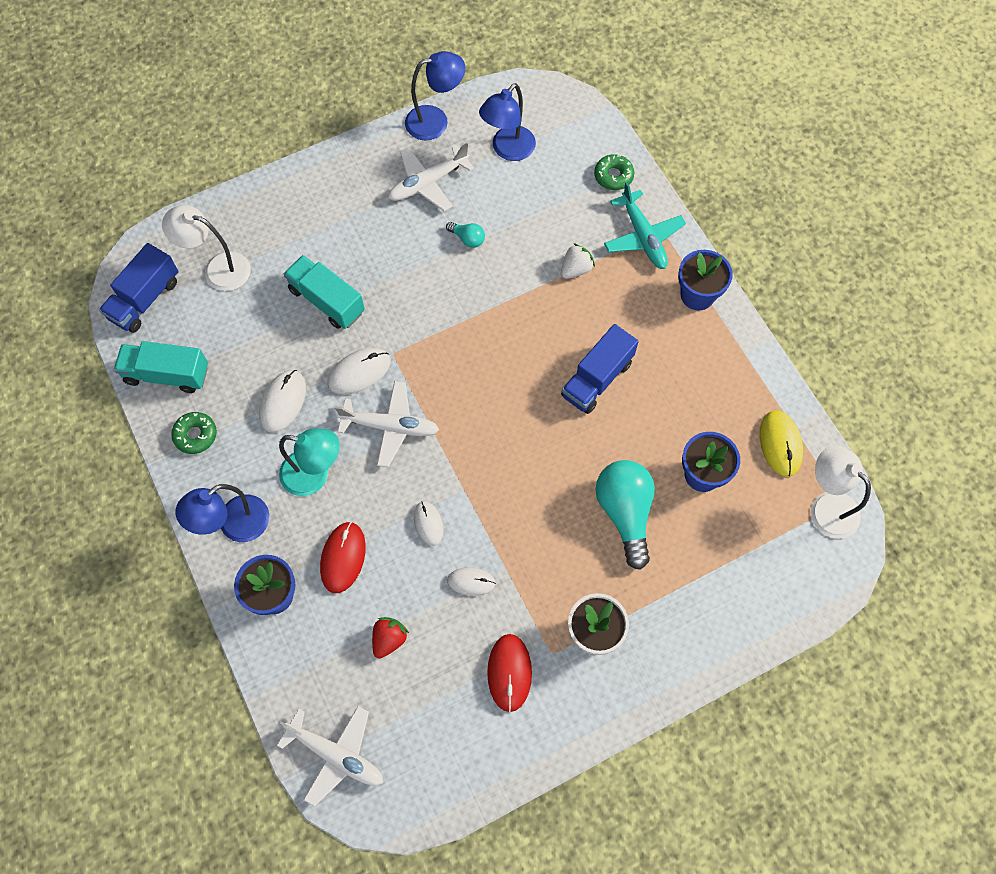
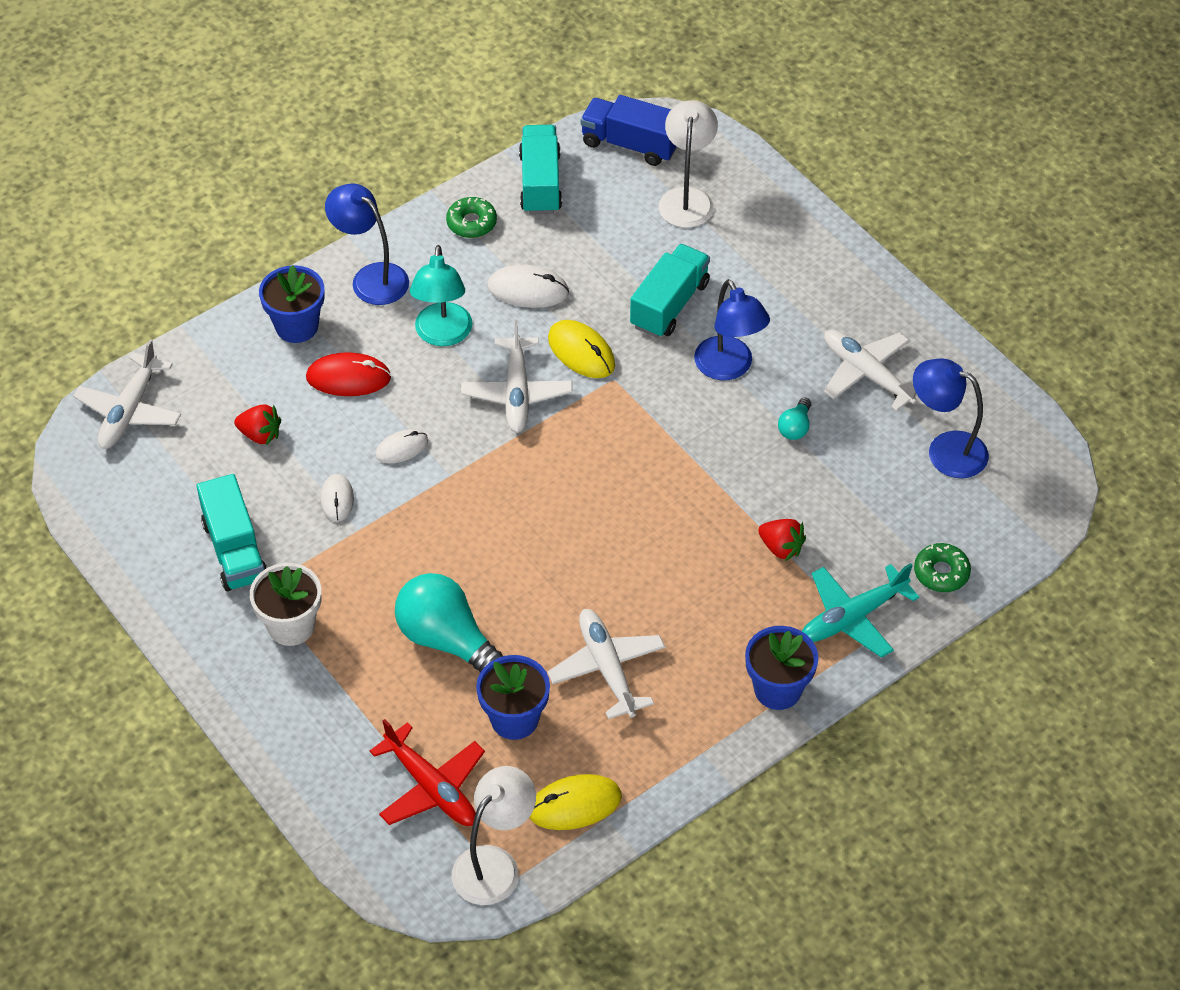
camera: 80 degrees right, 15 degrees down
white mouse [327,348,391,395] -> yellow mouse [548,320,615,378]
blue lamp [405,51,465,140] -> blue lamp moved to [694,279,770,381]
red mouse [487,634,532,712] -> turquoise truck [196,474,267,591]
white strawberry [561,243,595,279] -> red strawberry [758,519,806,561]
blue truck [561,324,639,414] -> none
turquoise light bulb [595,460,655,570] -> turquoise light bulb turned 120 degrees counterclockwise [395,573,503,672]
none -> red plane [369,719,485,826]
none -> white plane [548,609,665,719]

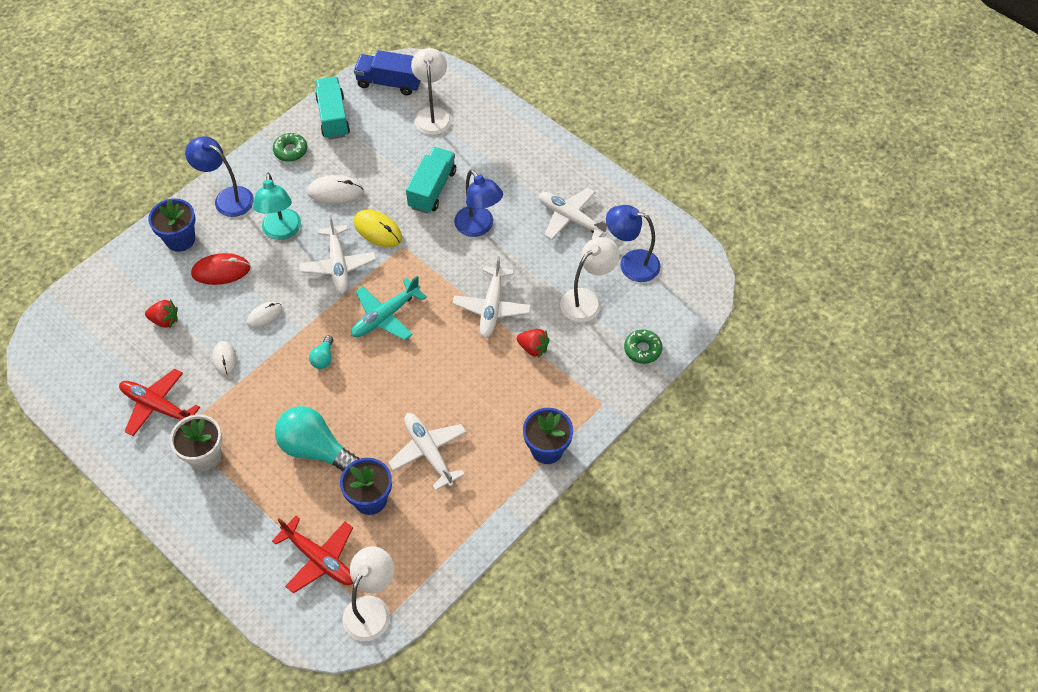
camera: 10 degrees left, 5 degrees up
white plane [73,340,181,449] -> white plane moved to [453,256,531,338]
turquoise truck [196,474,267,591] -> red plane [119,369,200,436]
yellow mouse [530,774,622,830] -> none
turquoise light bulb [778,398,811,440] -> turquoise light bulb moved to [309,336,333,369]
turquoise plane [802,563,919,658] -> turquoise plane moved to [351,276,427,340]
none -> white lamp [560,237,620,322]

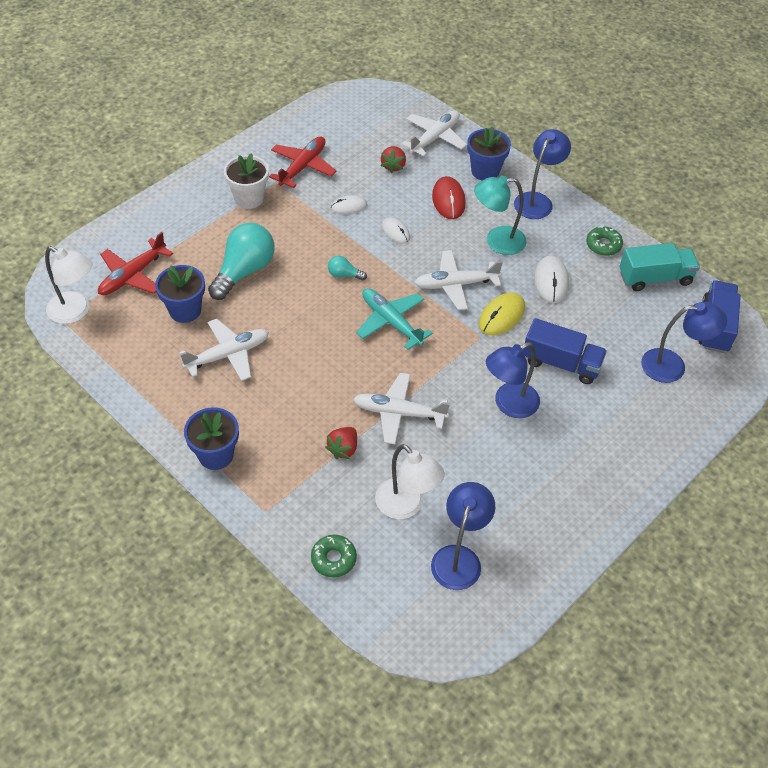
camera: 90 degrees right, 5 degrees down
turquoise truck [406,147,456,214] -> blue truck [523,318,607,384]
white lamp [411,48,452,135] -> blue lamp [641,302,727,383]
white plane [539,188,608,240] -> white plane moved to [401,110,467,156]

